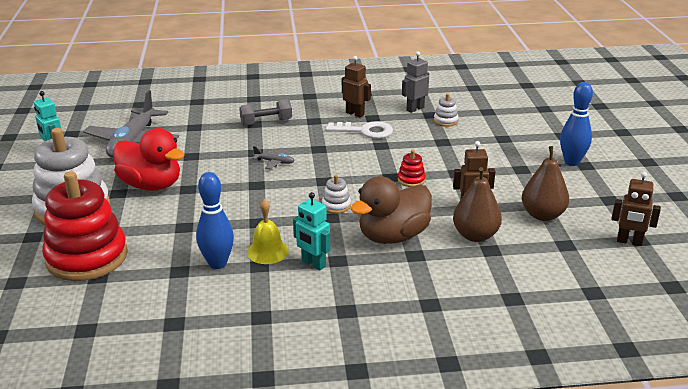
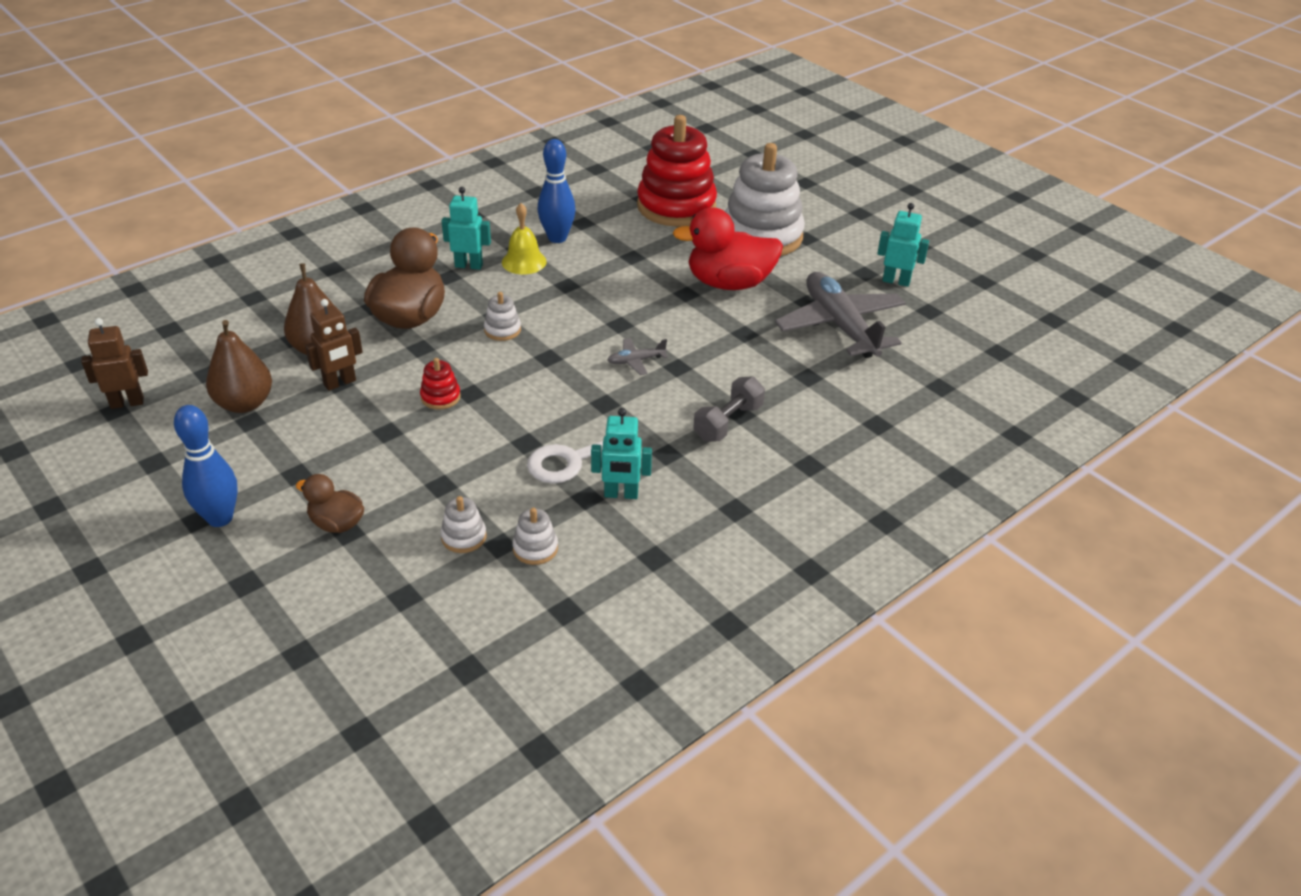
camera: 145 degrees right, 10 degrees up
brown robot [342,56,371,118] -> turquoise robot [591,408,652,499]
grey robot [402,51,429,113] -> white stacking toy [512,508,558,565]
none -> brown duck [296,474,364,533]

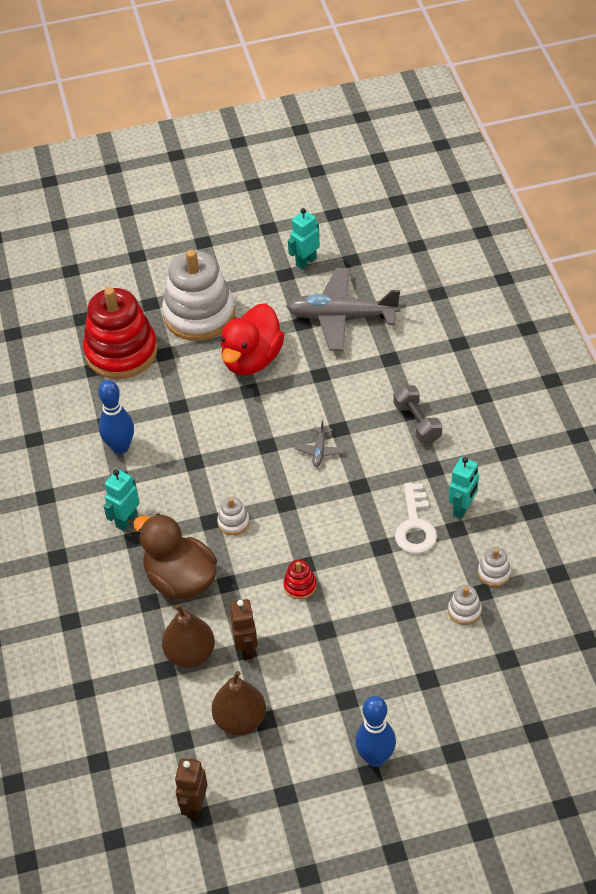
camera: 60 degrees left, 10 degrees up
brown duck [296,474,364,533] -> none
yellow bell [502,203,546,274] -> none

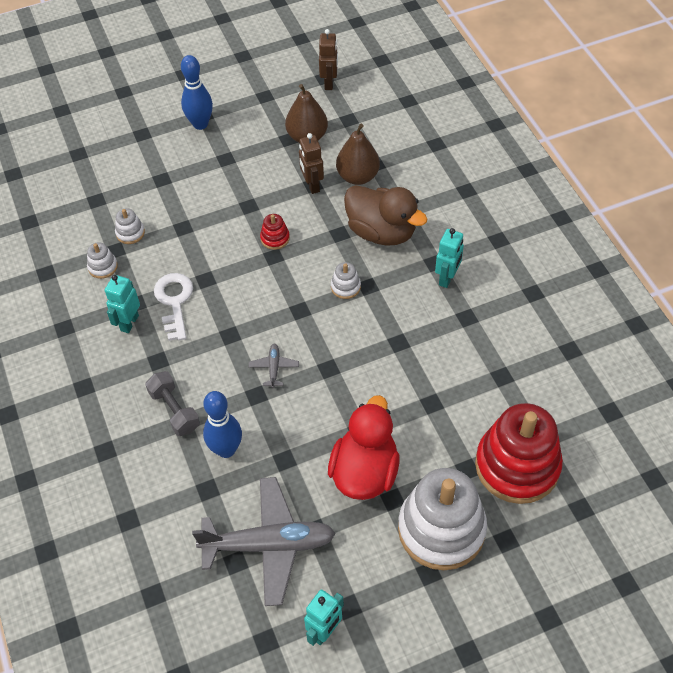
camera: 170 degrees right, 5 degrees up
blue bowling pin [98,380,134,454] -> blue bowling pin moved to [203,391,242,458]

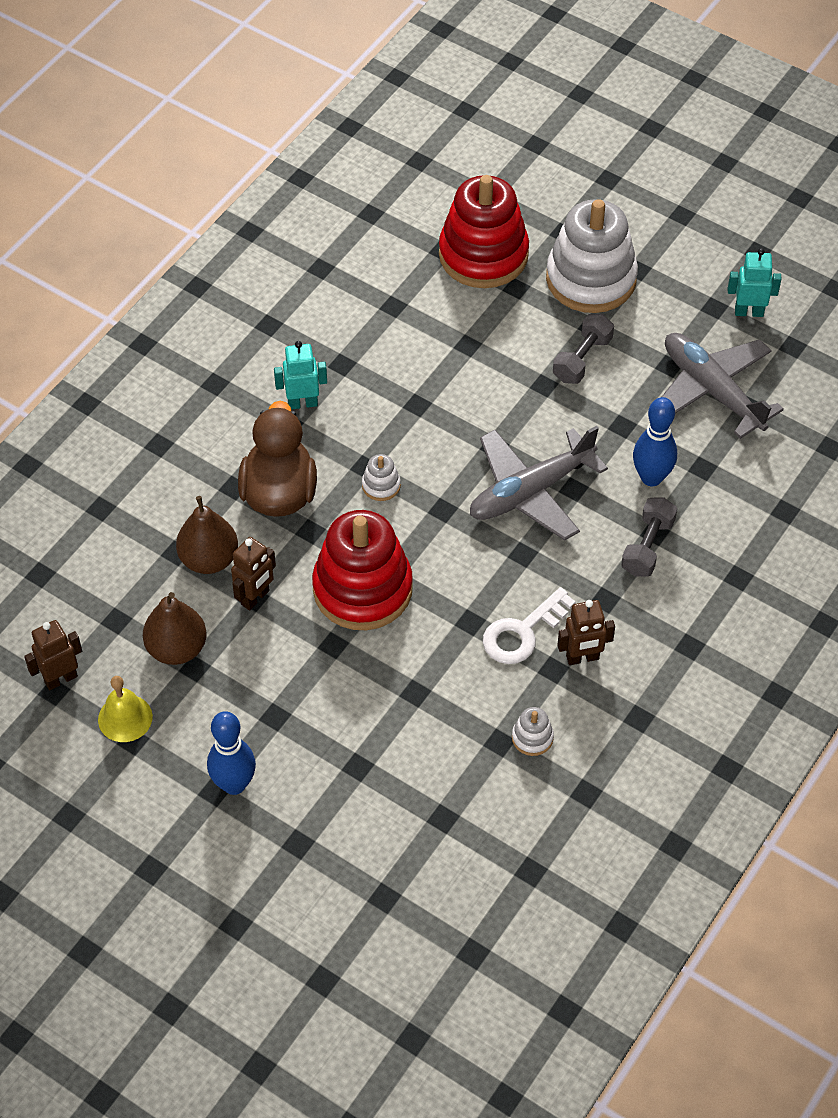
camera: 125 degrees left, 0 degrees up
turquoise robot [105,275,140,333] -> brown robot [557,600,615,665]
white stacking toy [115,209,145,244] -> none
grey plane [249,343,299,388] -> grey plane [470,426,608,541], size x2.40
red stacking toy [260,214,290,250] -> red stacking toy [312,510,413,630], size x2.49
red duck [328,395,400,500] -> grey dumbbell [553,314,614,384]
none -> yellow bell [98,676,153,742]

